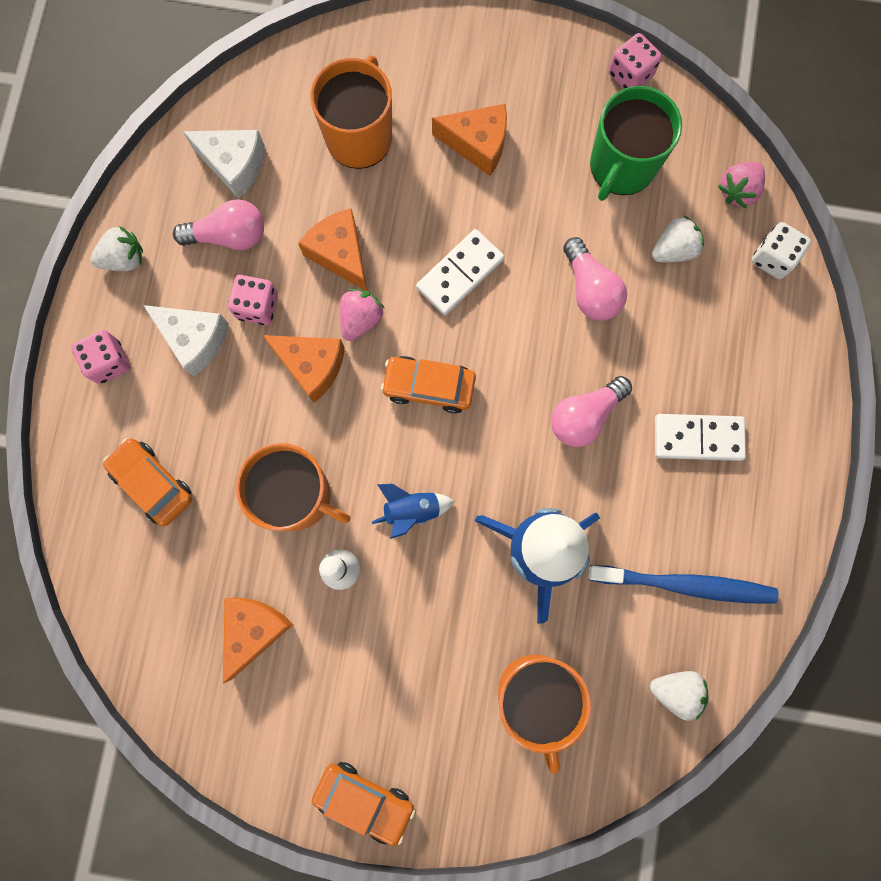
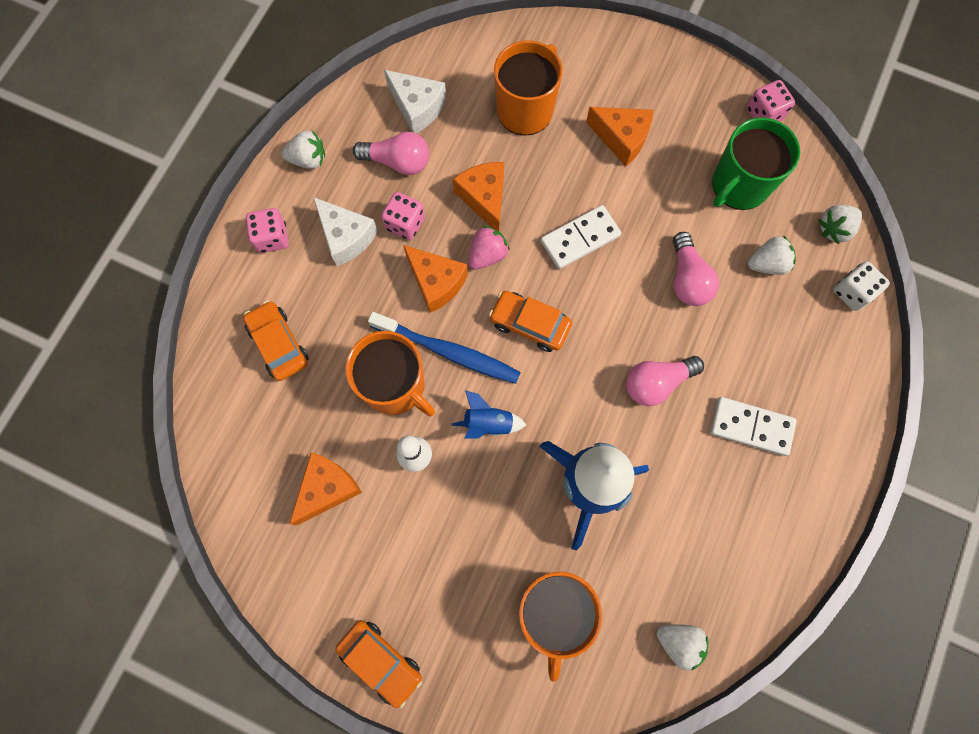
camera: 15 degrees right, 5 degrees down
blue toothbrush [588,565,779,604] -> blue toothbrush moved to [368,312,521,384]
pink strawberry [718,162,765,208] -> white strawberry [818,205,862,244]

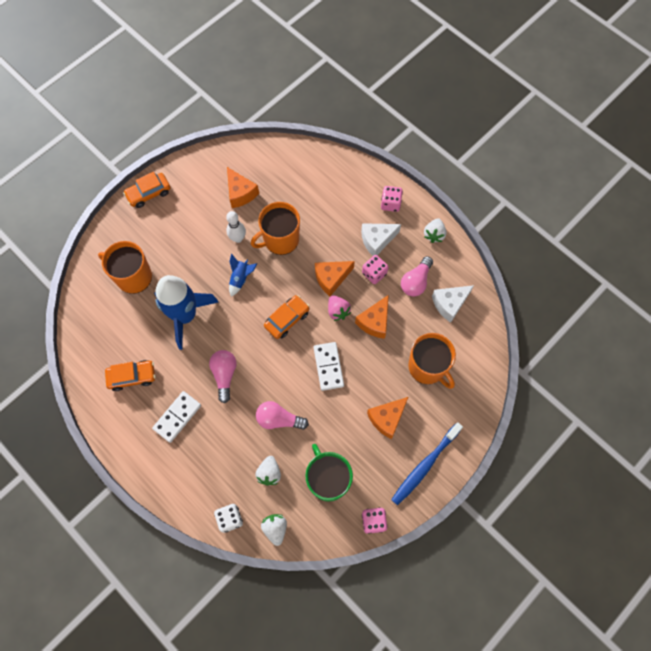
camera: 110 degrees right, 5 degrees down
orange car [243,301,309,381] -> orange car moved to [105,360,155,391]
blue toothbrush [368,312,521,384] -> blue toothbrush moved to [391,422,463,505]
orange cheese [453,162,504,231] -> orange cheese turned 120 degrees clockwise [355,295,389,339]
white strawberry [656,625,709,671] -> none

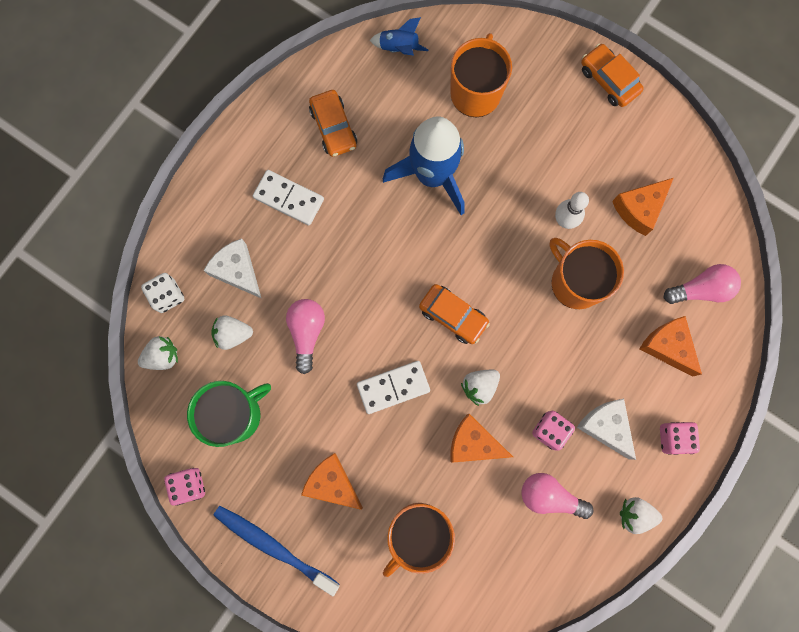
camera: 80 degrees right, 10 degrees up
pink light bulb [209,350,237,403] -> pink light bulb moved to [664,264,741,304]
blue rocket [229,254,257,297] -> blue rocket moved to [370,17,429,55]
orange cheese [315,261,355,296] -> orange cheese moved to [640,316,702,377]
pink strawberry [328,295,351,321] -> white strawberry [461,370,500,406]
white cheese [432,285,474,323] -> white cheese moved to [203,238,262,299]

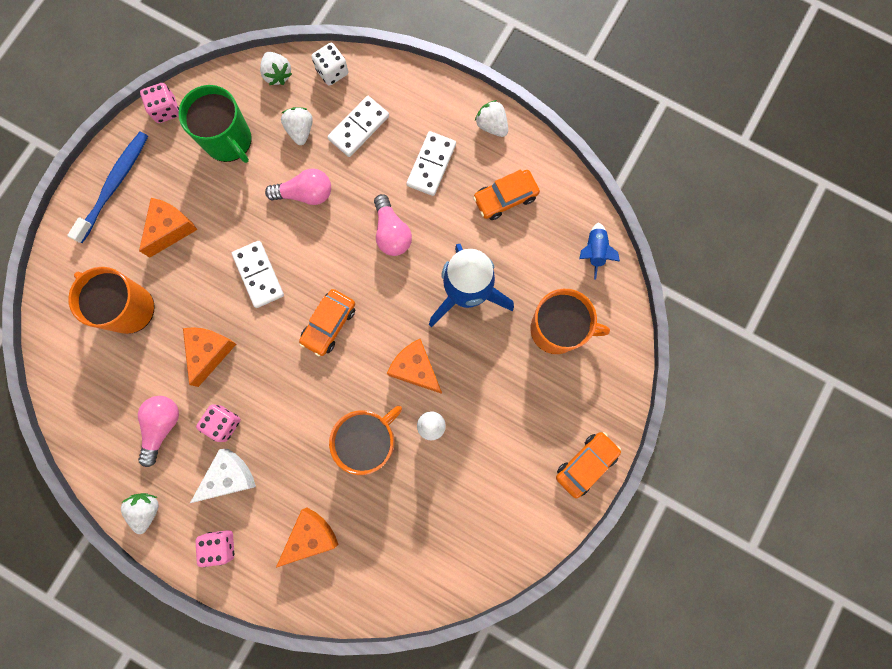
camera: 85 degrees right, 0 degrees up
white cheese [203,238,262,299] -> white domino [328,96,389,157]
white strawberry [461,370,500,406] -> white strawberry moved to [475,100,508,137]
orange cheese [612,178,674,236] -> orange cheese moved to [387,339,442,394]
pink light bulb [664,264,741,304] -> pink light bulb moved to [374,194,412,256]

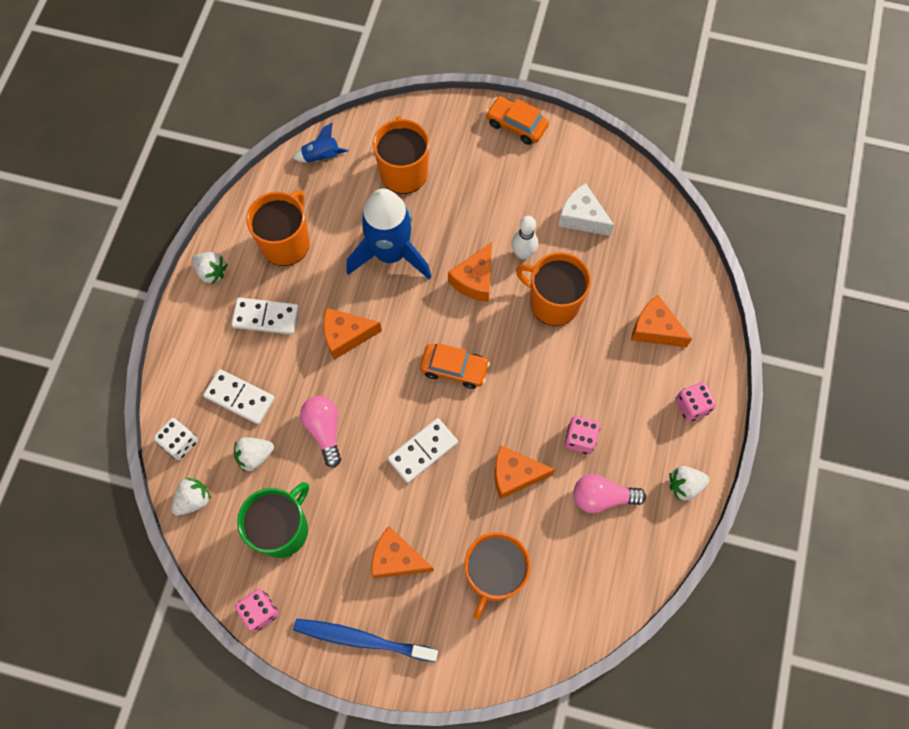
camera: 105 degrees left, 10 degrees down
white cheese [190,449,256,503] -> white cheese moved to [558,183,614,236]
pink light bulb [374,194,412,256] -> orange cheese [323,308,382,360]
orange car [473,170,540,220] -> orange mug [246,190,310,266]
white strawberry [475,100,508,137] -> white strawberry turned 90 degrees counterclockwise [192,252,228,284]

